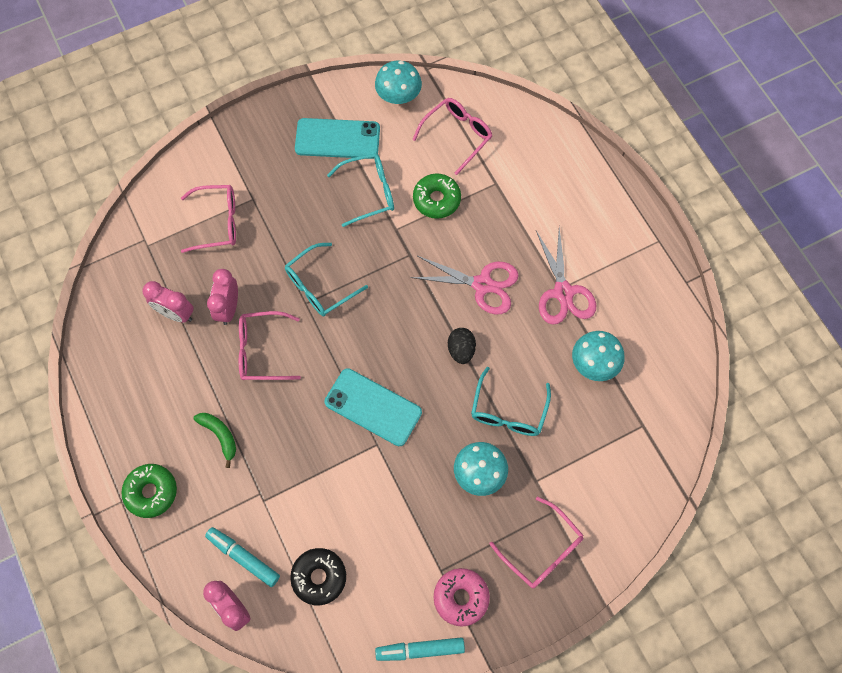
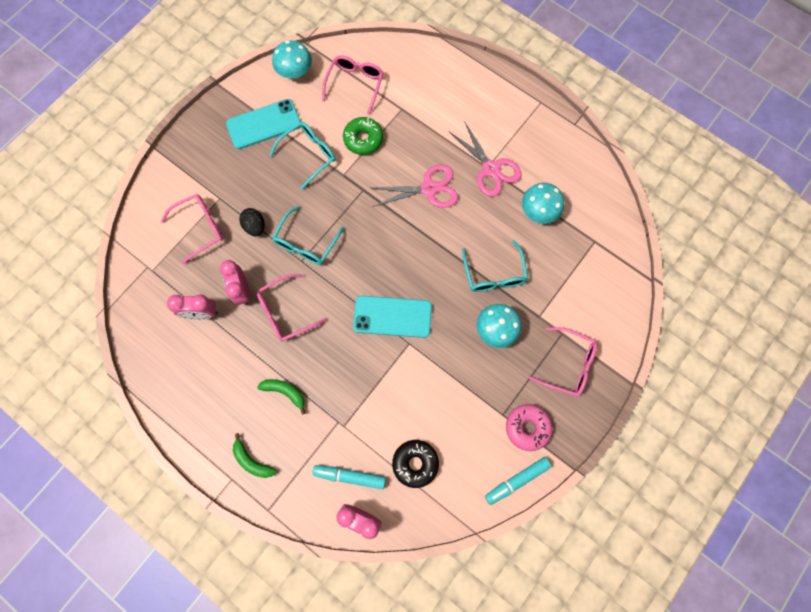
camera: 25 degrees left, 5 degrees up
green donut [121,464,177,518] -> green banana [233,433,276,478]
black egg [448,328,476,364] -> black egg moved to [239,208,265,237]

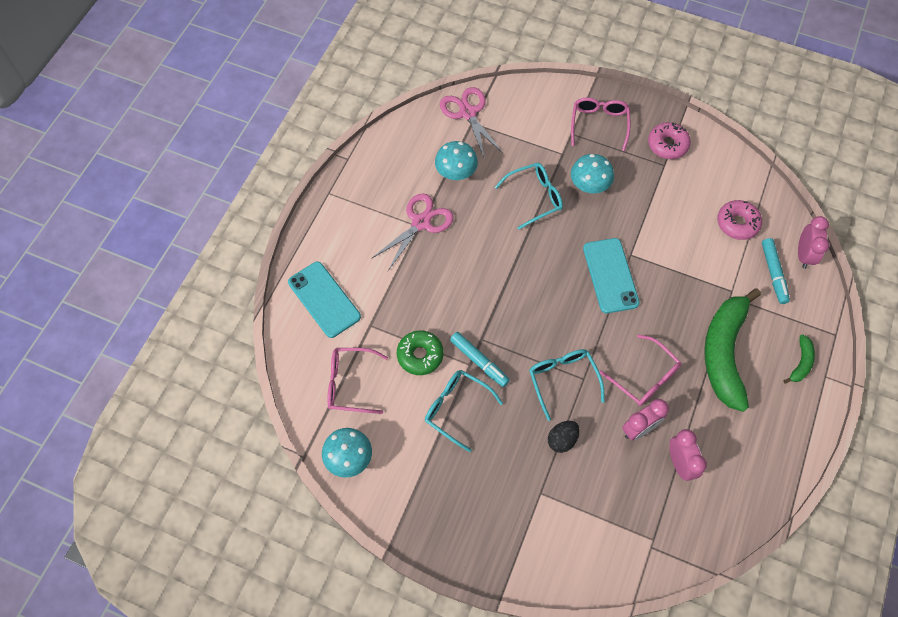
camera: 105 degrees left, 10 degrees down
pink glasses [161,194,223,264] -> none
turquoise phone [226,99,301,149] -> turquoise phone moved to [288,262,361,338]
green banana [257,379,305,415] -> green banana [704,288,761,412], size x2.31
turquoise glasses [272,206,344,265] -> turquoise glasses turned 120 degrees counterclockwise [529,349,605,421]
pink scissors [372,164,458,208] -> pink scissors moved to [440,87,503,159]
black donut [392,440,439,488] -> pink donut [717,200,762,240]
turquoise marker [485,457,551,505] -> turquoise marker moved to [450,332,510,387]

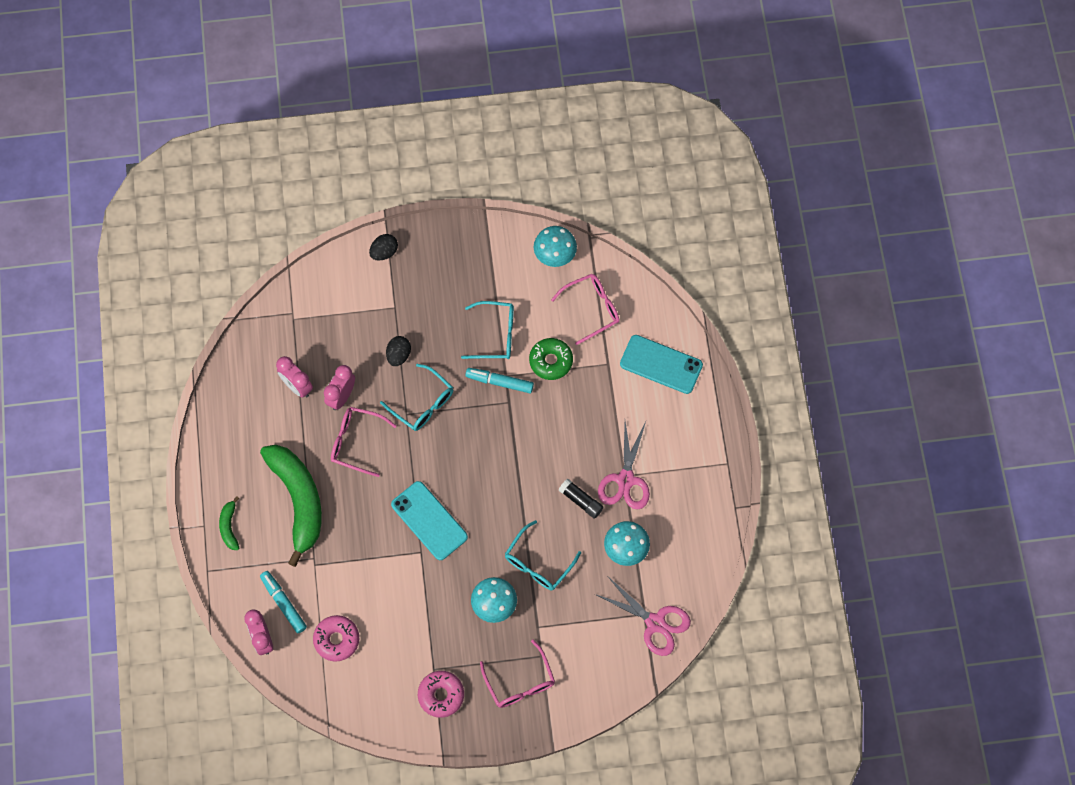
camera: 150 degrees right, 5 degrees up
none -> black egg [369,234,398,261]
none -> black glue stick [558,478,604,519]

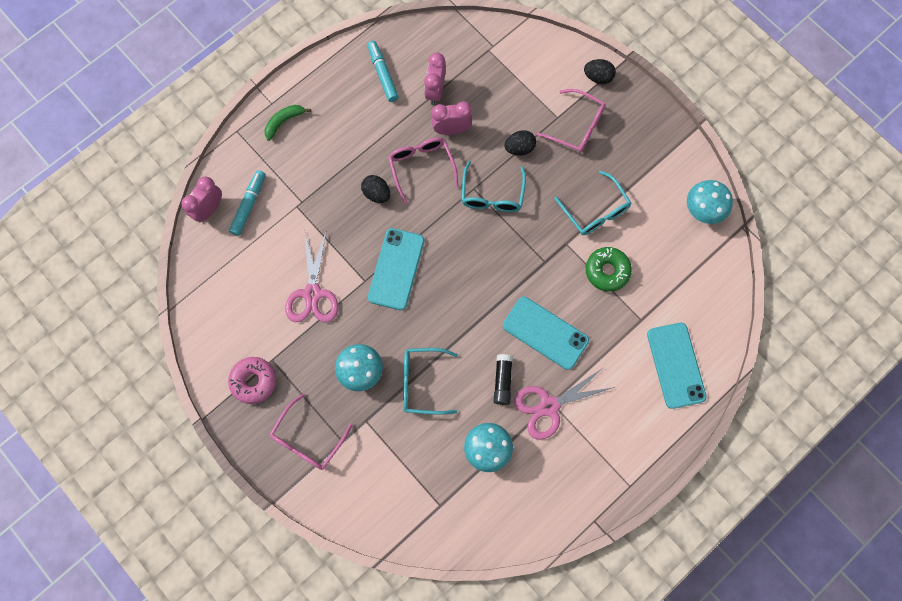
camera: 55 degrees right, 5 degrees up
green banana [260,445,322,567] -> none
pink donut [313,615,359,662] -> none
turquoise marker [465,368,534,393] -> turquoise marker moved to [367,41,399,102]
pink glasses [551,274,620,345] -> pink glasses moved to [536,89,606,152]
pink scissors [595,577,691,656] -> pink scissors moved to [285,233,338,322]
none -> black egg [361,175,390,203]
none -> turquoise phone [503,297,589,370]

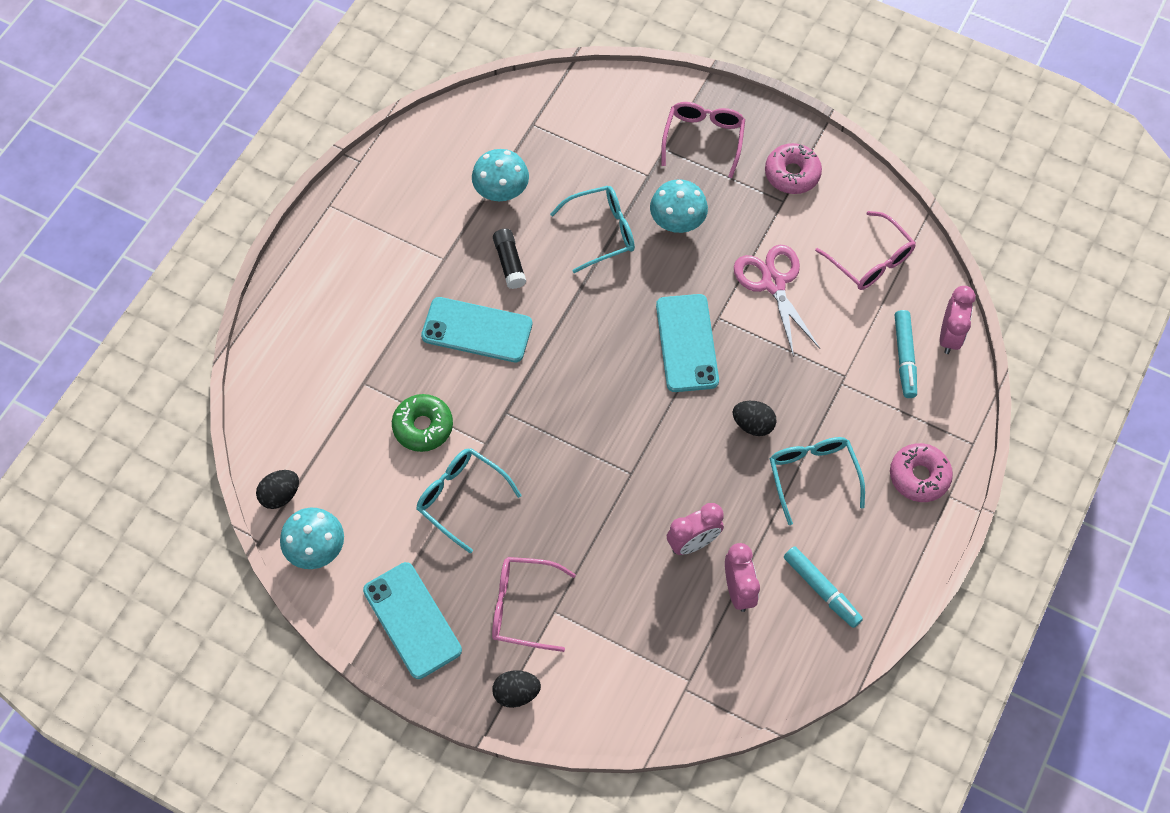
camera: 160 degrees right, 10 degrees down
green banana [265,105,311,141] -> pink donut [890,443,953,502]
pink glasses [388,138,458,204] -> pink glasses moved to [815,211,916,290]
turquoise glasses [461,161,526,212] -> turquoise glasses moved to [769,437,865,525]
black egg [504,130,536,156] -> black egg moved to [256,470,299,509]
pink scissors [514,368,615,440] -> none
turquoise phone [647,323,707,409] -> turquoise phone moved to [363,562,462,679]

